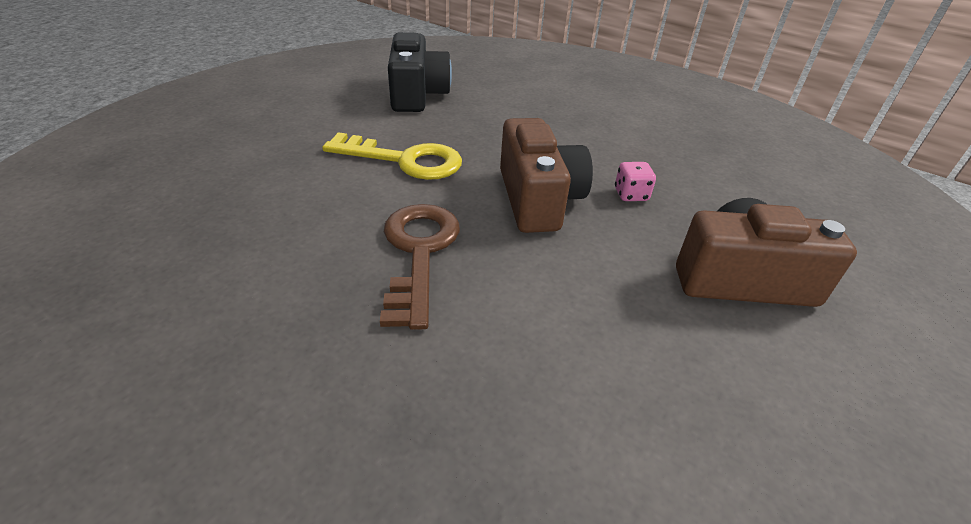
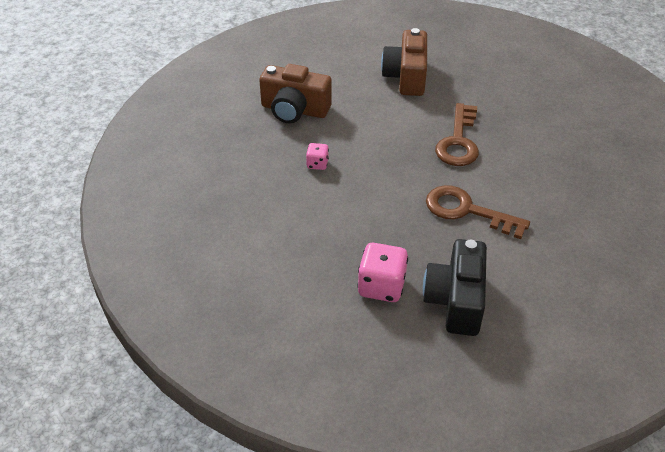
camera: 165 degrees left, 5 degrees up
yellow key [322,132,462,180] -> brown key [426,185,530,239]
brown camera [500,118,593,233] -> brown camera moved to [381,28,427,96]
none -> pink dice [357,243,408,302]

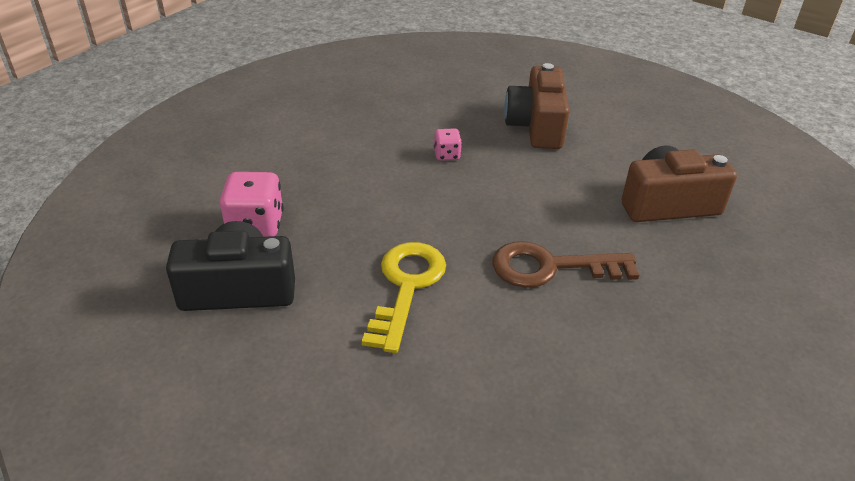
camera: 75 degrees right, 5 degrees down
brown key [426,185,530,239] -> yellow key [362,242,446,353]

